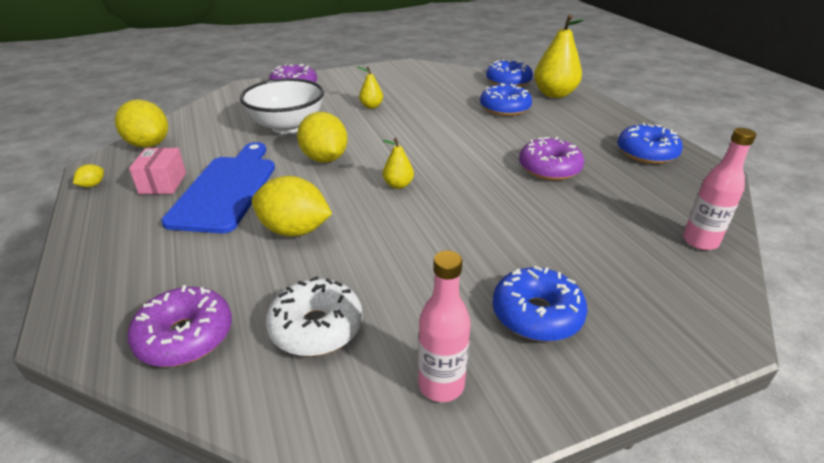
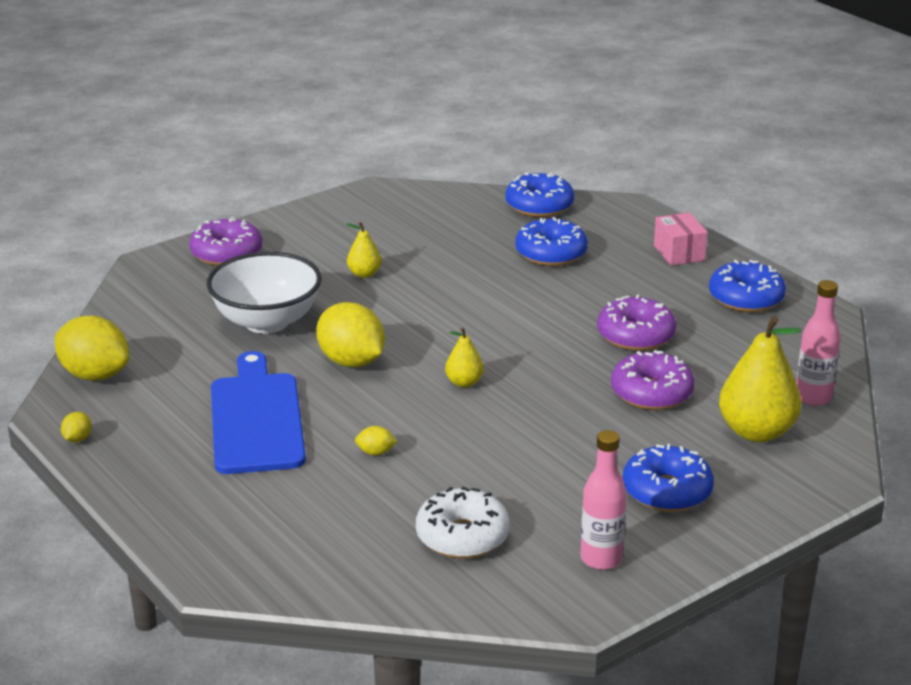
camera: 15 degrees left, 5 degrees down
purple donut [127,285,232,367] -> purple donut moved to [611,350,695,410]
pink box [129,148,186,194] -> pink box moved to [654,212,708,266]
yellow lemon [252,176,332,237] -> yellow lemon [355,426,397,456], size x0.43
yellow pear [534,15,584,98] -> yellow pear moved to [719,316,802,442]

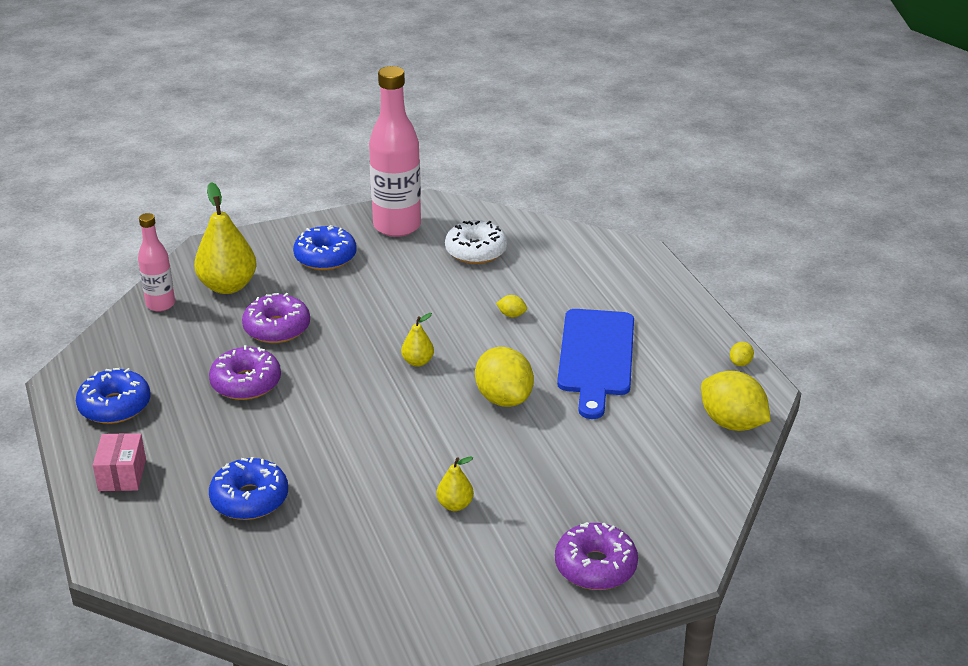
camera: 165 degrees left, 5 degrees up
white bowl [207,252,322,334] -> none
blue donut [506,172,574,217] -> none
pink bottle [580,430,627,570] -> pink bottle [369,66,421,237], size x1.79

